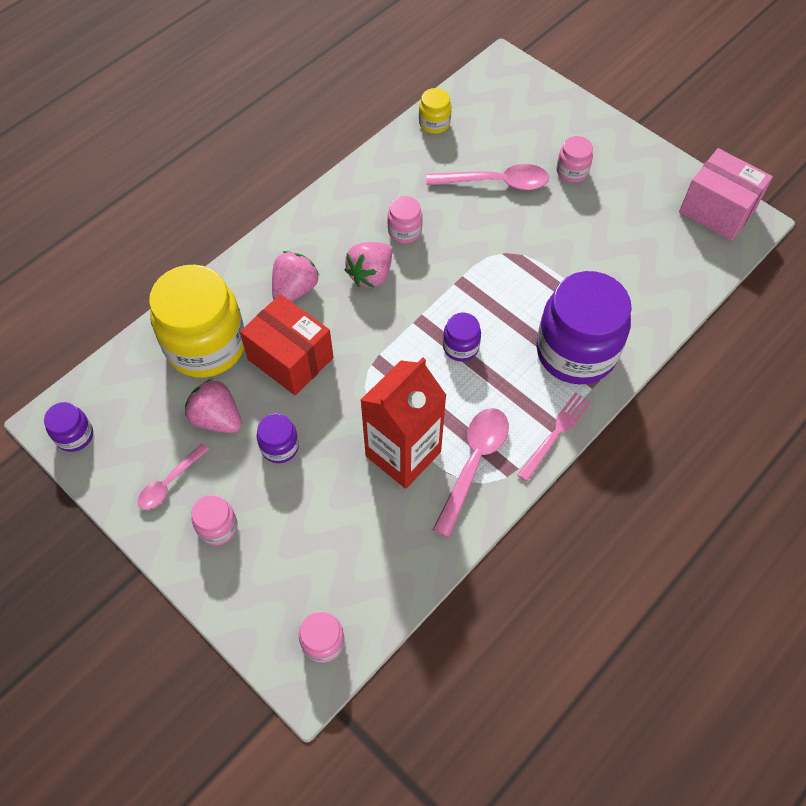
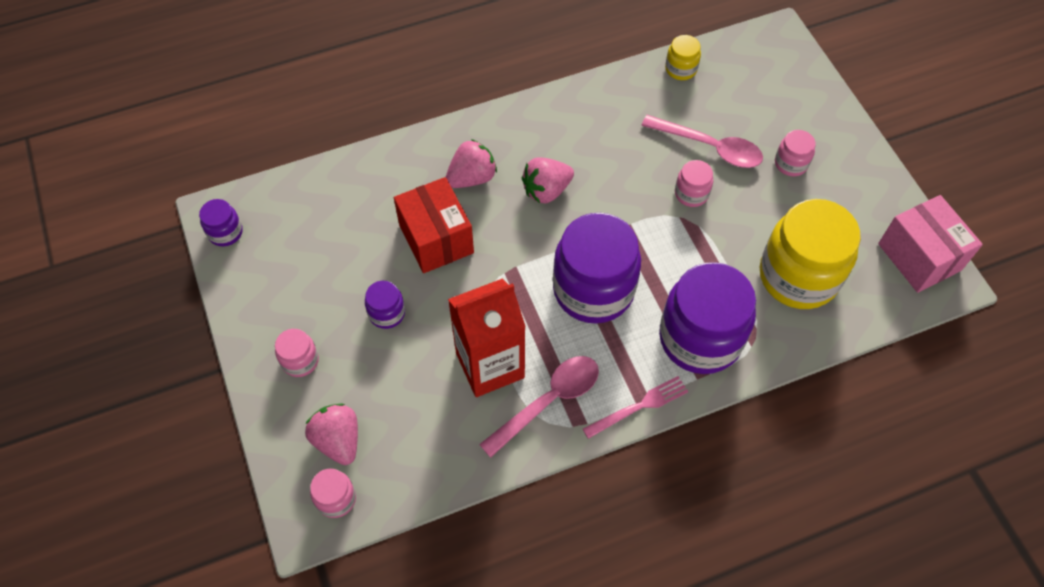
camera: 25 degrees right, 0 degrees up
pink spoon [138,443,209,510] -> none
yellow jar [149,265,244,378] -> yellow jar moved to [760,199,861,309]
pink strawberry [185,379,242,433] -> pink strawberry moved to [305,403,358,465]
pink jar [388,196,423,243] -> pink jar moved to [675,160,713,207]
purple jar [443,313,481,361] -> purple jar [553,213,641,323], size x2.24

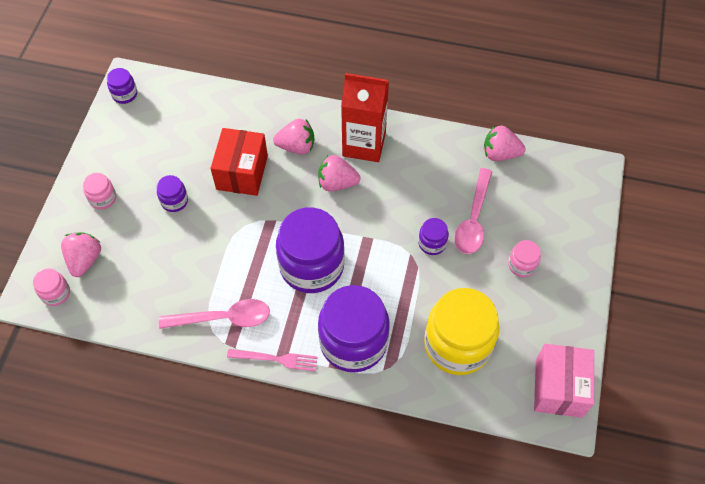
camera: 35 degrees right, 0 degrees up
red carton [448,279,526,397] -> red carton moved to [341,73,389,162]
pink spoon [641,115,763,168] -> pink spoon turned 45 degrees clockwise [454,168,492,254]
yellow jar [665,35,701,80] -> pink strawberry [484,125,526,161]
pink jar [675,160,713,207] -> purple jar [418,218,449,255]

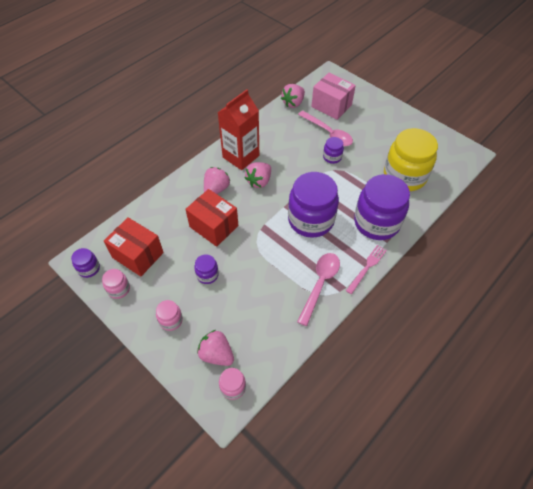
camera: 60 degrees left, 5 degrees down
pink jar [508,240,541,277] -> pink jar moved to [102,269,130,299]
pink box [534,344,594,418] -> pink box moved to [311,73,356,120]
none -> red box [104,217,164,276]

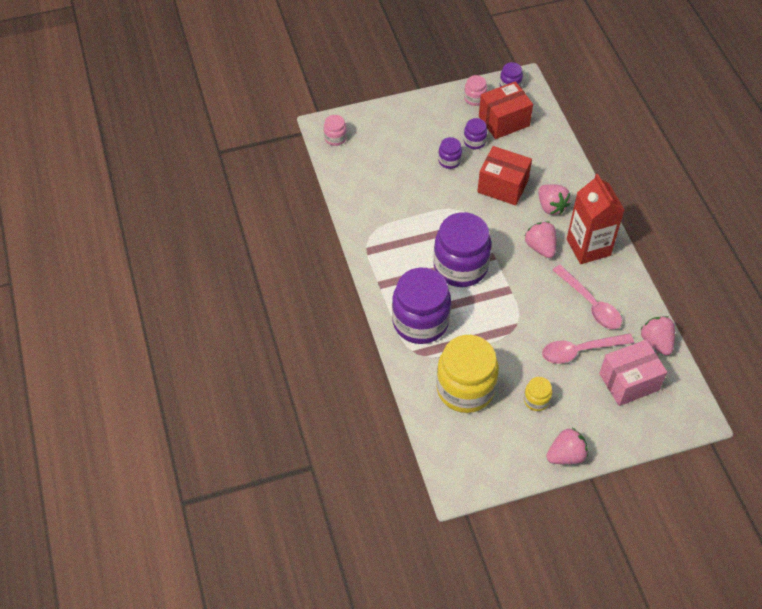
camera: 120 degrees right, 0 degrees up
pink jar [156,300,183,331] -> none
red box [185,189,238,247] -> red box turned 45 degrees clockwise [477,146,532,206]
pink strawberry [197,330,234,366] -> pink strawberry moved to [546,428,588,464]
pink spoon [297,253,340,326] -> pink spoon moved to [553,265,622,329]
purple jar [323,137,344,164] -> purple jar moved to [464,118,487,149]
pink fork [346,245,387,294] -> none
none -> yellow jar [524,377,552,411]

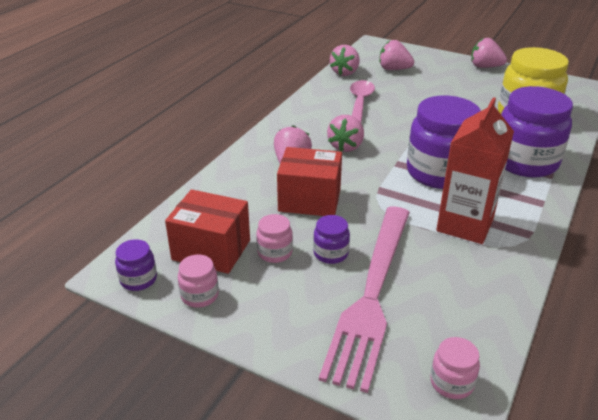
camera: 135 degrees left, 20 degrees down
purple jar [464,118,487,149] -> pink jar [256,214,293,263]
red box [477,146,532,206] -> red box turned 60 degrees counterclockwise [277,147,342,216]
yellow jar [524,377,552,411] -> none
pink spoon [542,333,634,364] -> none
red carton [567,174,625,264] -> red carton moved to [436,97,514,244]
pink box [599,340,667,406] -> pink strawberry [379,40,414,70]
none -> pink fork [319,206,410,393]

